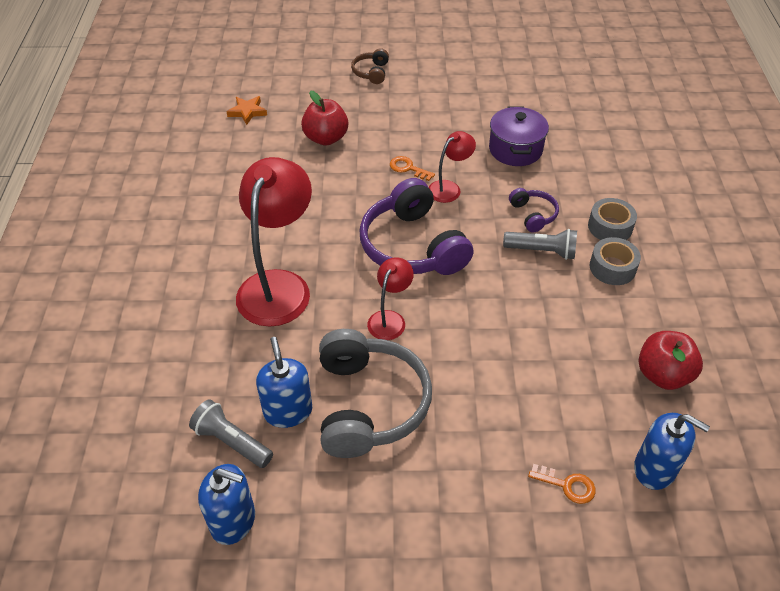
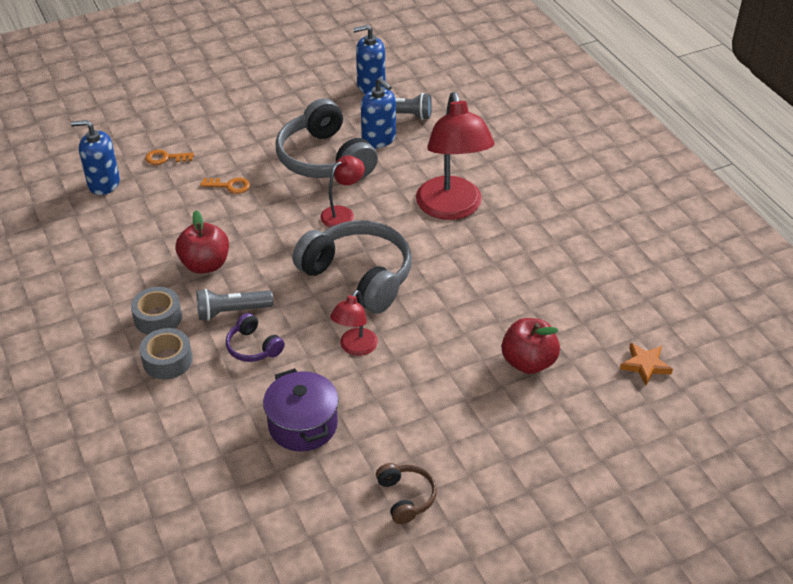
camera: 155 degrees right, 5 degrees down
brown headphones [351,48,389,84] -> brown headphones moved to [376,463,437,524]
purple headphones [360,178,474,275] -> grey headphones [293,220,412,314]
red lamp [367,258,414,340] -> red lamp turned 135 degrees counterclockwise [320,155,365,227]
orange key [390,156,435,181] -> orange key moved to [200,177,250,194]
red apple [639,331,703,390] -> red apple moved to [176,210,229,274]

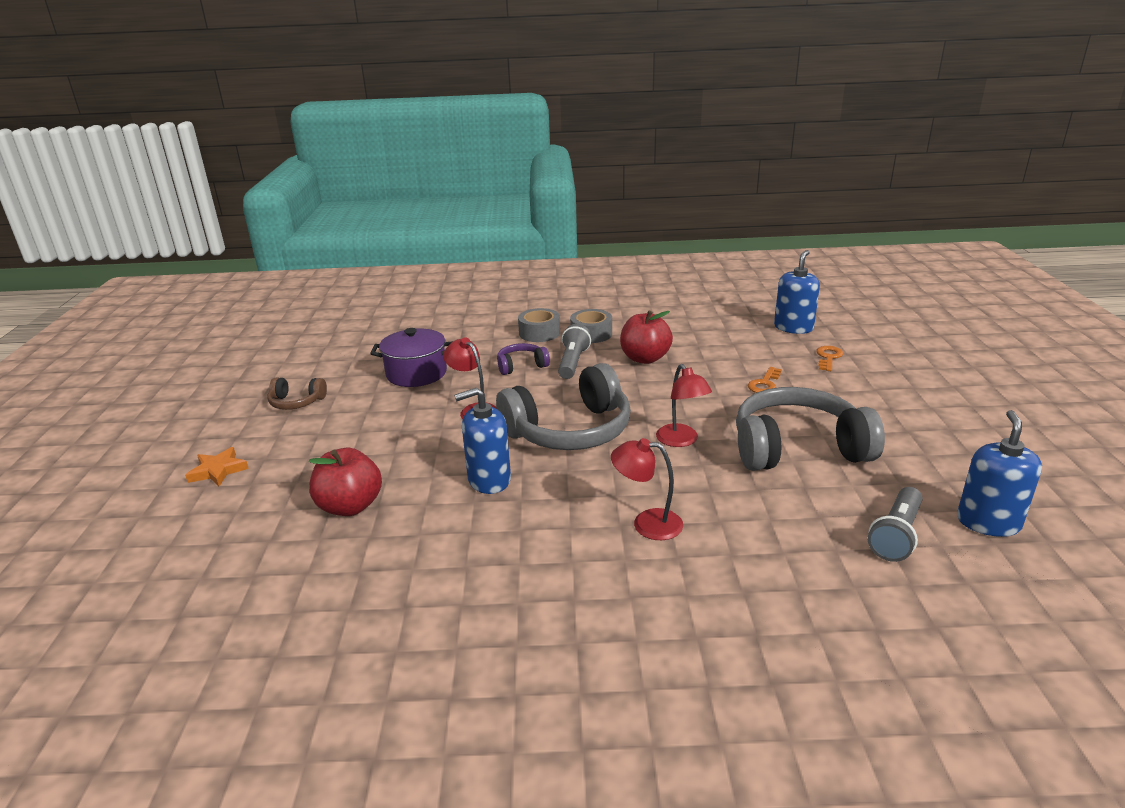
camera: 115 degrees right, 15 degrees down
blue soap dispenser [361,78,396,148] -> blue soap dispenser moved to [454,388,511,494]
red lamp [416,92,495,220] -> red lamp [611,438,683,540], size x0.50
orange star [620,343,673,385] -> orange star moved to [185,447,249,486]

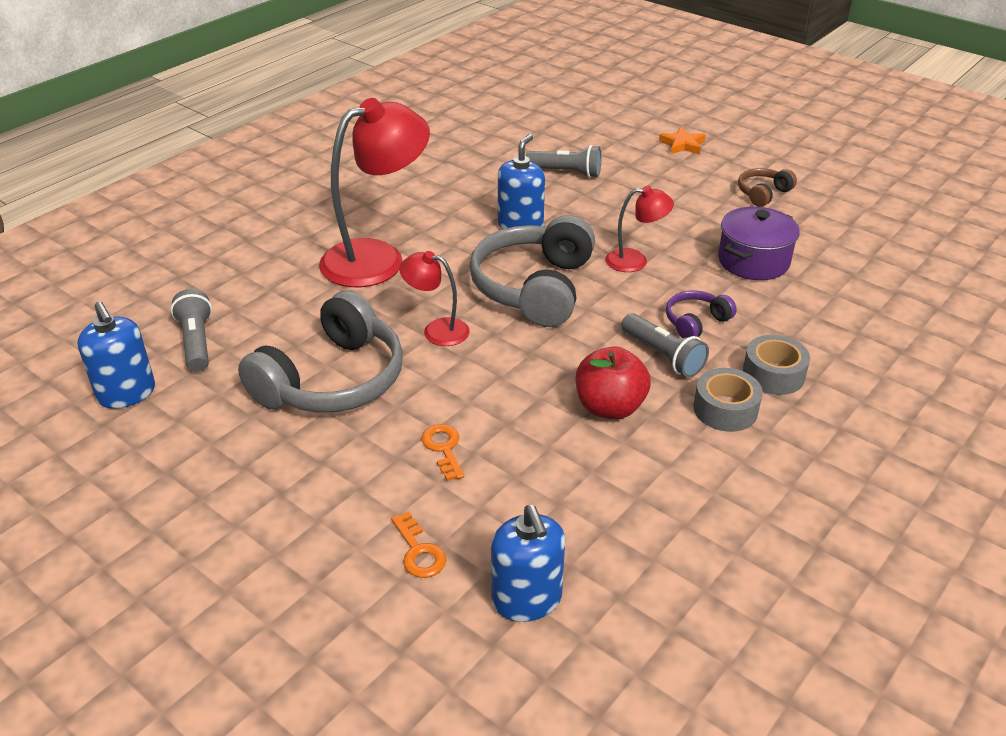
camera: 130 degrees right, 10 degrees up
red apple [309,448,382,516] -> grey flashlight [526,145,601,178]
purple headphones [497,343,550,375] -> purple headphones turned 150 degrees counterclockwise [666,290,737,338]
red lamp [611,438,683,540] -> red lamp [319,98,430,287], size x1.99

